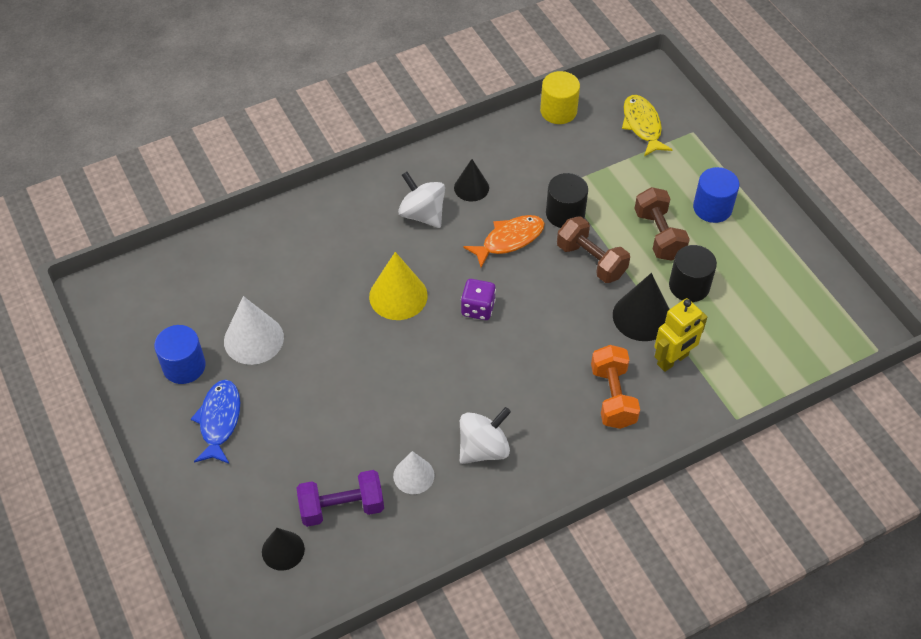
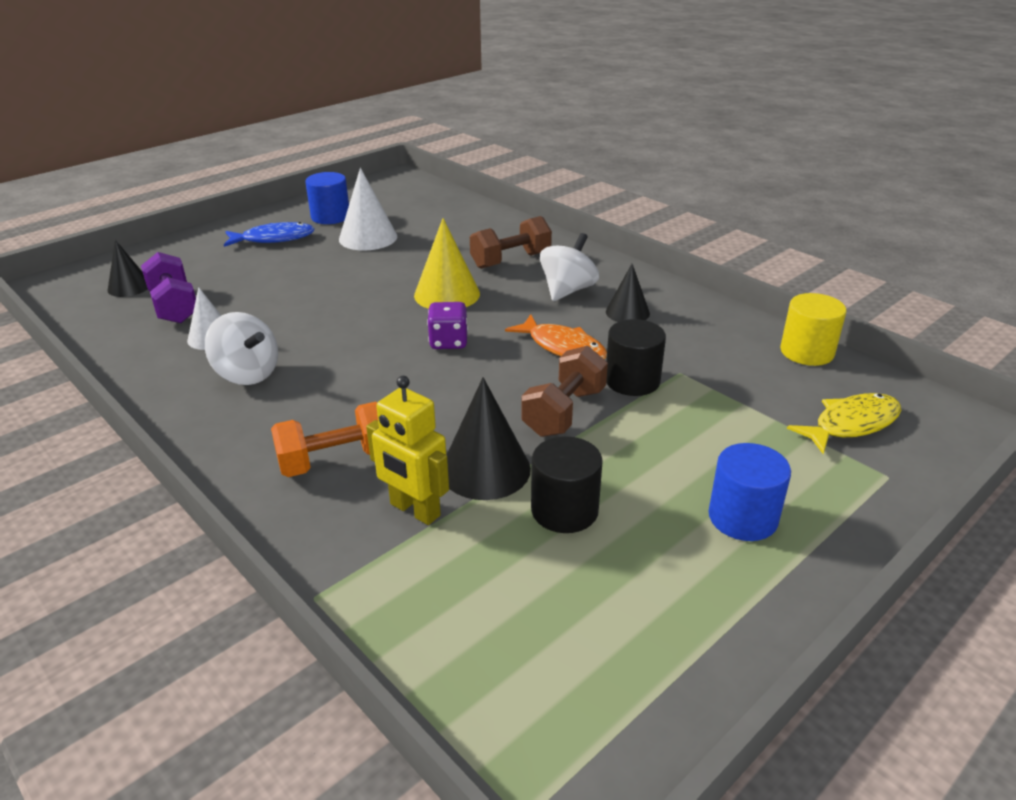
camera: 75 degrees right, 20 degrees down
brown dumbbell [634,187,690,261] -> brown dumbbell moved to [470,216,552,269]

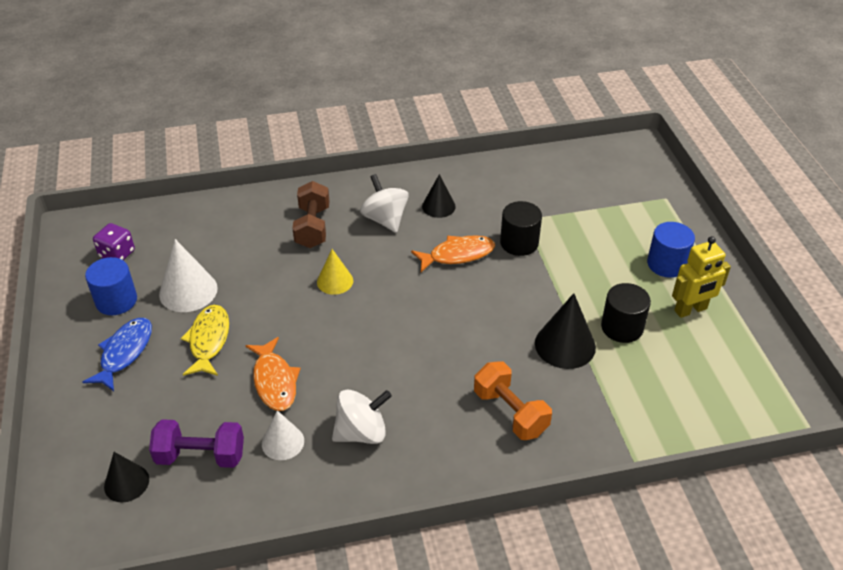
camera: 60 degrees left, 10 degrees up
orange dumbbell [271,402,378,477] -> orange dumbbell turned 45 degrees counterclockwise [474,361,552,440]
yellow robot [366,376,449,525] -> yellow robot moved to [672,236,731,318]
yellow cone [414,218,480,309] -> yellow cone [317,249,353,295], size x0.64
purple dice [427,302,468,349] -> purple dice moved to [93,223,135,260]
brown dumbbell [521,346,608,437] -> none
yellow cylinder [780,293,846,366] -> none
yellow fish [787,393,901,454] -> yellow fish moved to [181,305,229,376]
none -> orange fish [245,337,301,411]

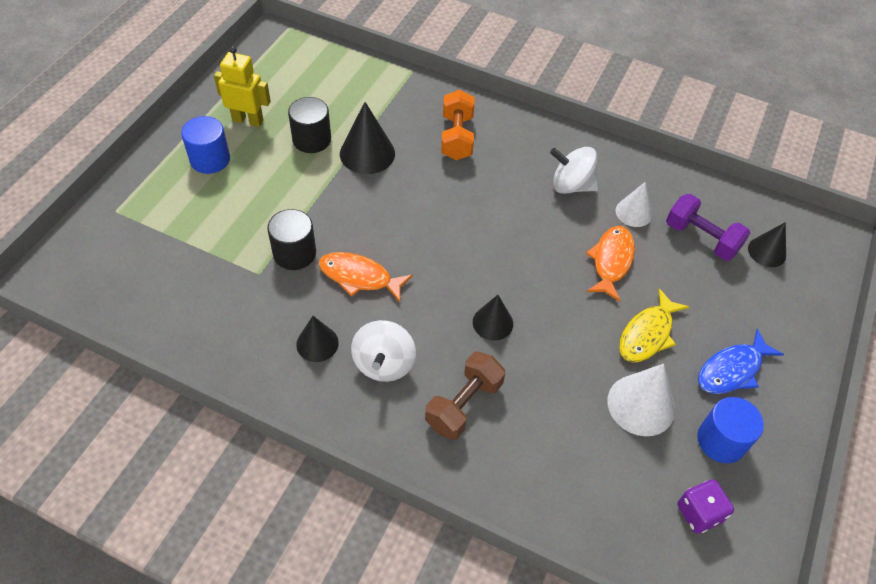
camera: 145 degrees left, 10 degrees up
yellow cone [317,249,353,295] -> black cone [473,295,513,341]

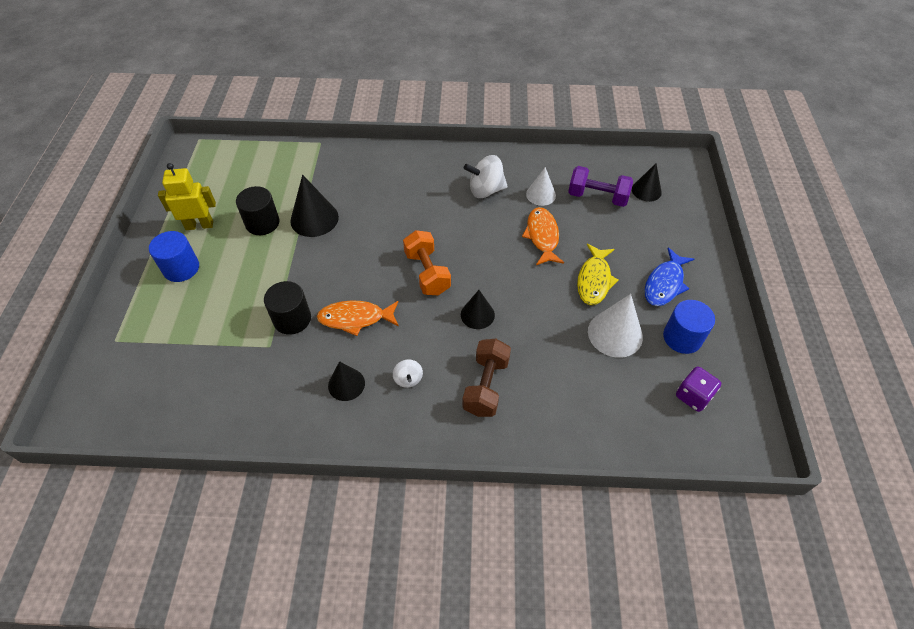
camera: 20 degrees left, 0 degrees up
white spinning top [351,320,416,382] -> white spinning top [393,359,423,388], size x0.54
orange dumbbell [441,90,475,160] -> orange dumbbell moved to [403,230,451,295]

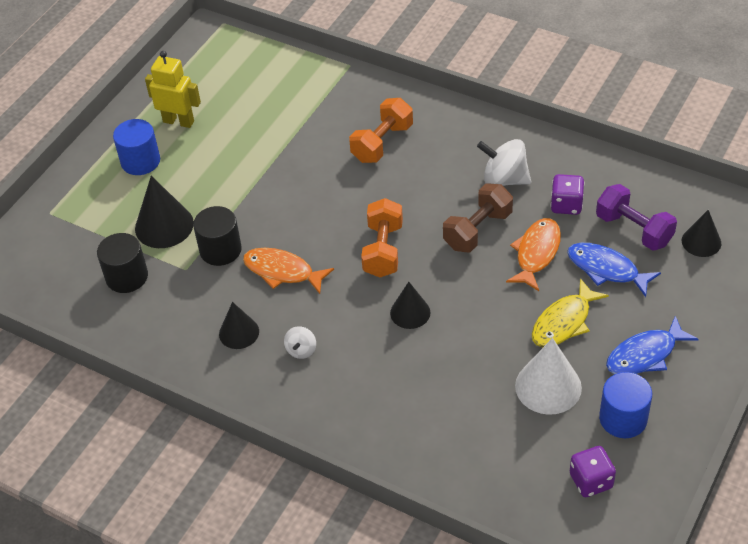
camera: 30 degrees right, 5 degrees down
black cylinder [236,186,279,235] -> black cylinder moved to [97,233,148,293]
black cone [290,174,339,237] -> black cone moved to [135,176,194,248]
brown dumbbell [462,339,511,417] -> brown dumbbell moved to [443,183,513,252]
white cone [526,167,556,206] -> purple dice [551,174,585,215]
none -> orange dumbbell [349,98,413,163]
none -> blue fish [567,243,661,297]

